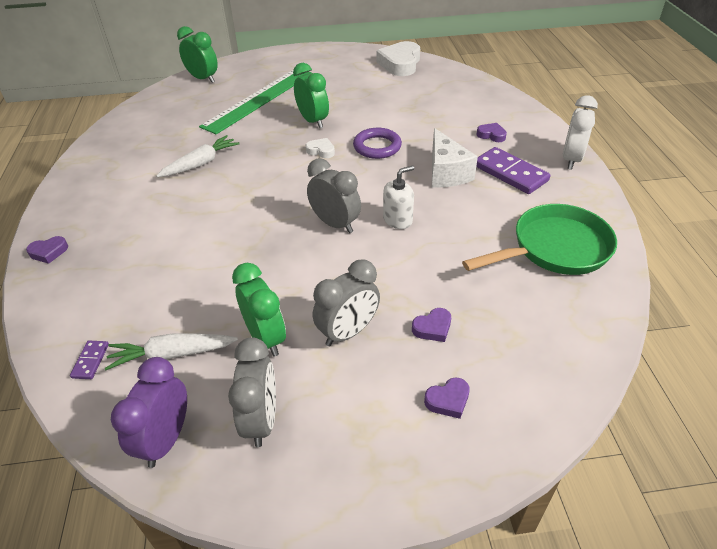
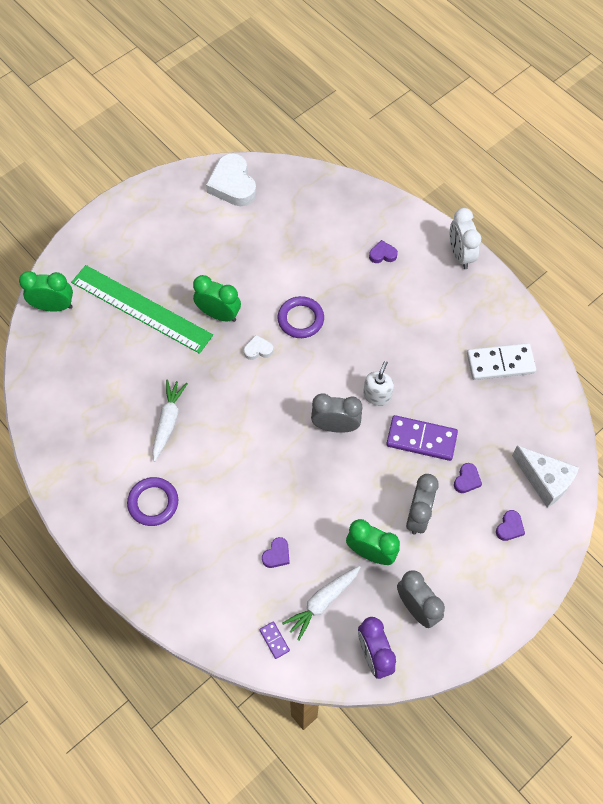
camera: 35 degrees left, 20 degrees up
purple heart [26,236,68,264] -> purple heart moved to [262,537,290,568]
green ruler [199,70,312,134] -> green ruler turned 60 degrees counterclockwise [71,265,213,354]
white cheese [432,128,478,187] -> white cheese moved to [512,446,579,508]
green pan [462,204,617,275] -> white domino [467,343,536,380]
purple domino [476,147,550,194] -> purple domino moved to [386,415,458,461]
none -> purple ring [127,477,178,526]

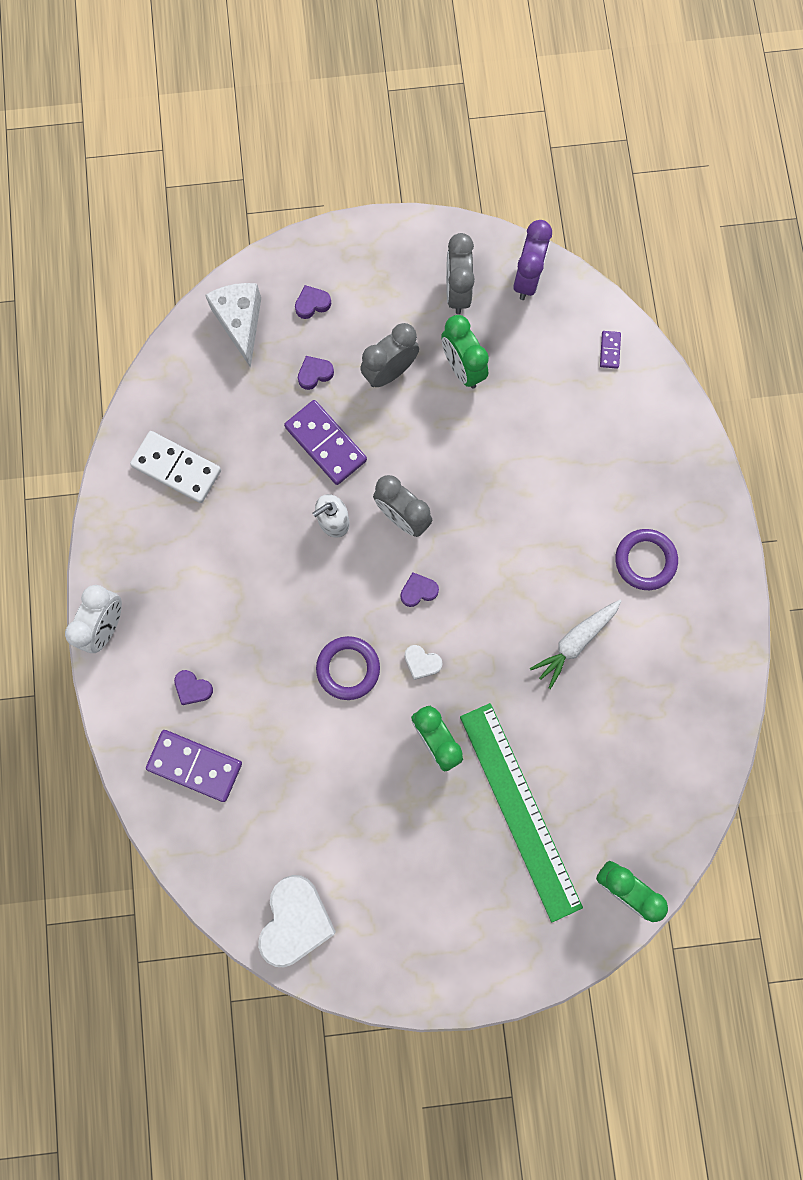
camera: 145 degrees left, 15 degrees up
purple heart [262,537,290,568] -> purple heart moved to [401,572,439,607]
white carrot [282,566,361,641] -> none
none -> purple domino [146,730,242,802]

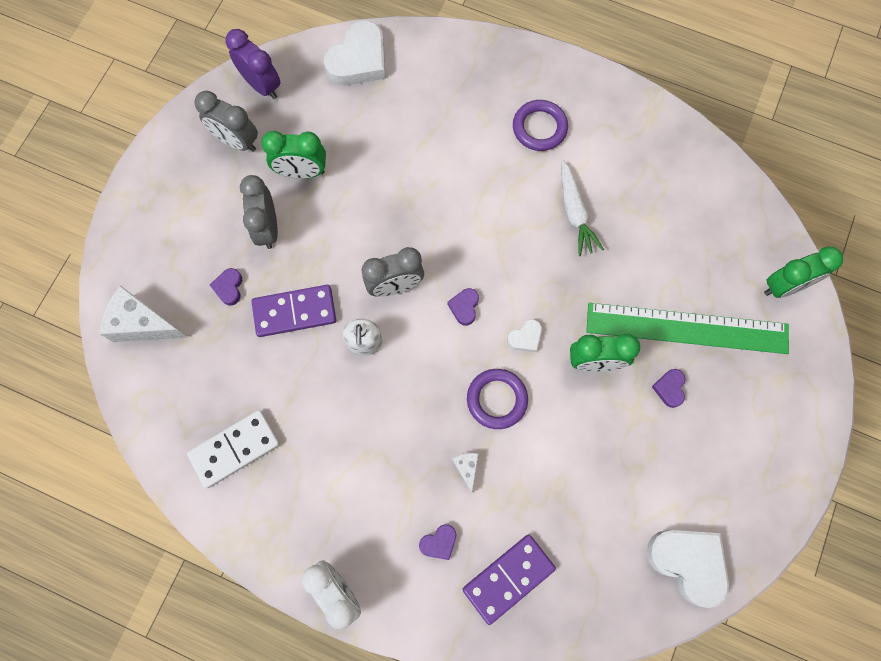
camera: 60 degrees left, 5 degrees down
purple heart [295,285,331,319] -> purple heart moved to [652,369,685,408]
purple domino [600,331,621,369] -> white heart [324,20,386,86]
none -> white cheese [452,453,478,494]

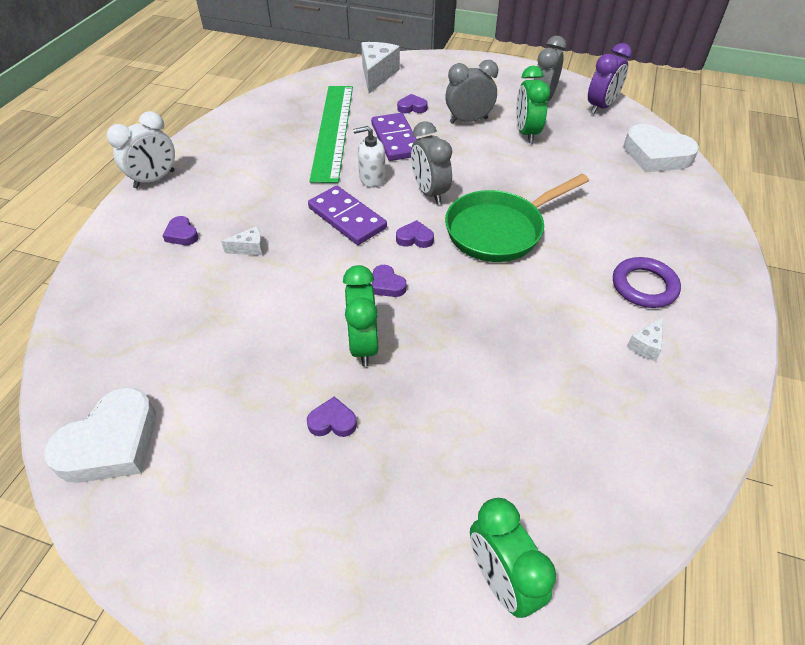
camera: 85 degrees right, 25 degrees down
white domino [187,410,280,488] -> none
purple domino [462,535,556,625] -> purple domino moved to [308,186,387,245]
purple ring [467,369,528,429] -> none
white heart [507,319,542,352] -> purple heart [372,265,407,297]
white carrot [561,160,604,256] -> none
green ruler [586,303,789,354] -> green ruler moved to [310,86,353,183]
none -> green pan [445,174,589,262]
none -> white cheese [627,317,663,361]

